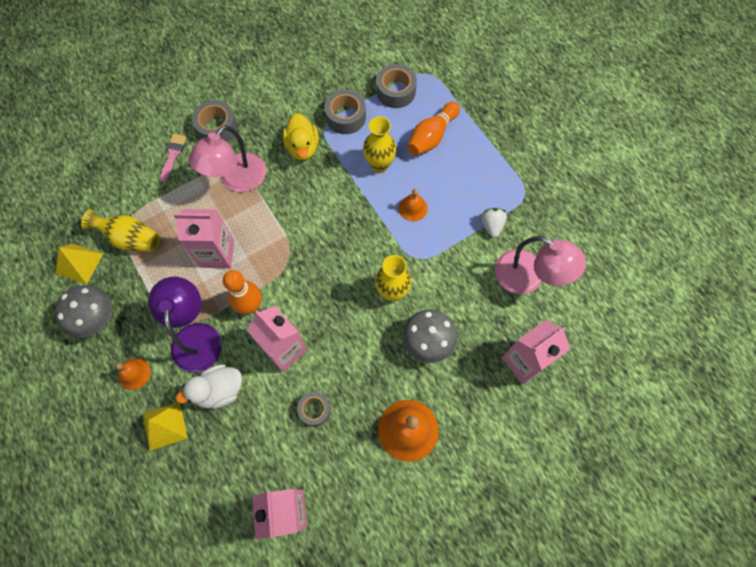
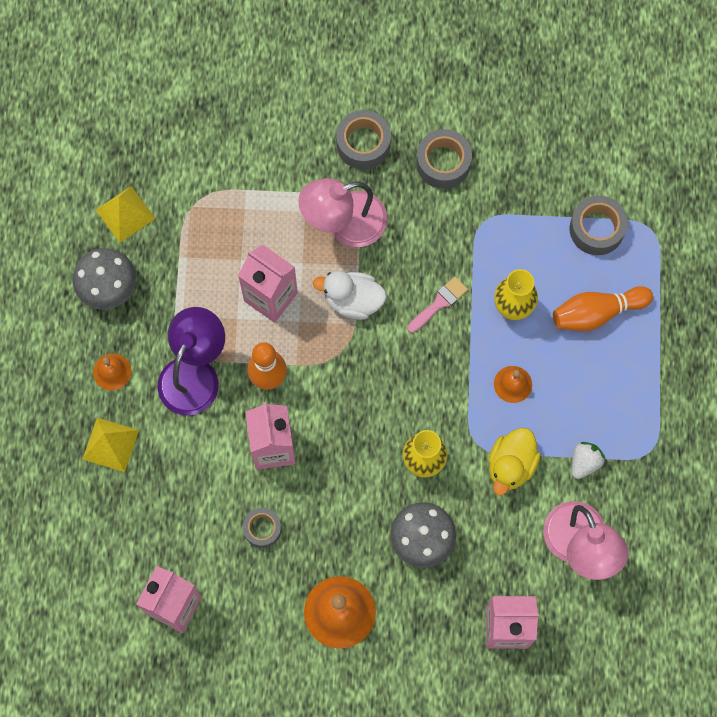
camera: 35 degrees right, 5 degrees up
yellow vase [81,209,160,252] -> none
pink brush [160,133,187,182] -> pink brush moved to [407,276,468,333]
white duck [176,364,242,409] -> white duck moved to [313,271,387,320]
yellow duck [283,113,319,160] -> yellow duck moved to [489,428,541,495]
grey tape [324,90,366,134] -> grey tape moved to [416,129,472,189]

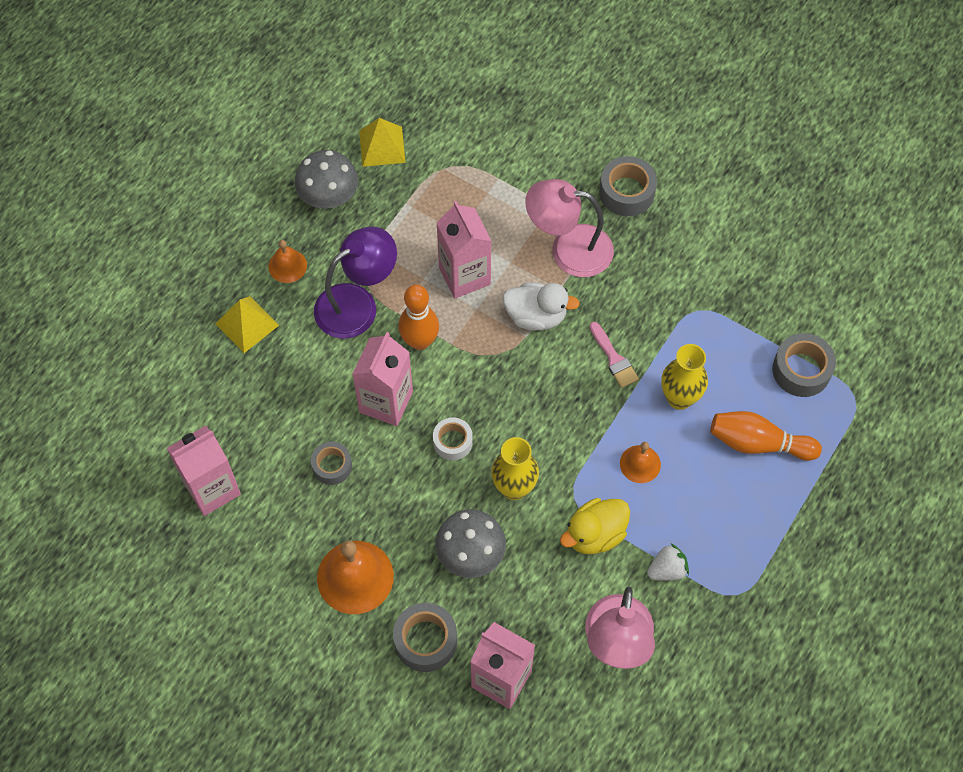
camera: 30 degrees right, 10 degrees down
white duck [313,271,387,320] -> white duck turned 150 degrees clockwise [502,282,580,330]
pink brush [407,276,468,333] -> pink brush turned 75 degrees clockwise [590,322,639,388]
grey tape [416,129,472,189] -> grey tape moved to [393,603,457,672]
none -> white tape [433,417,473,460]

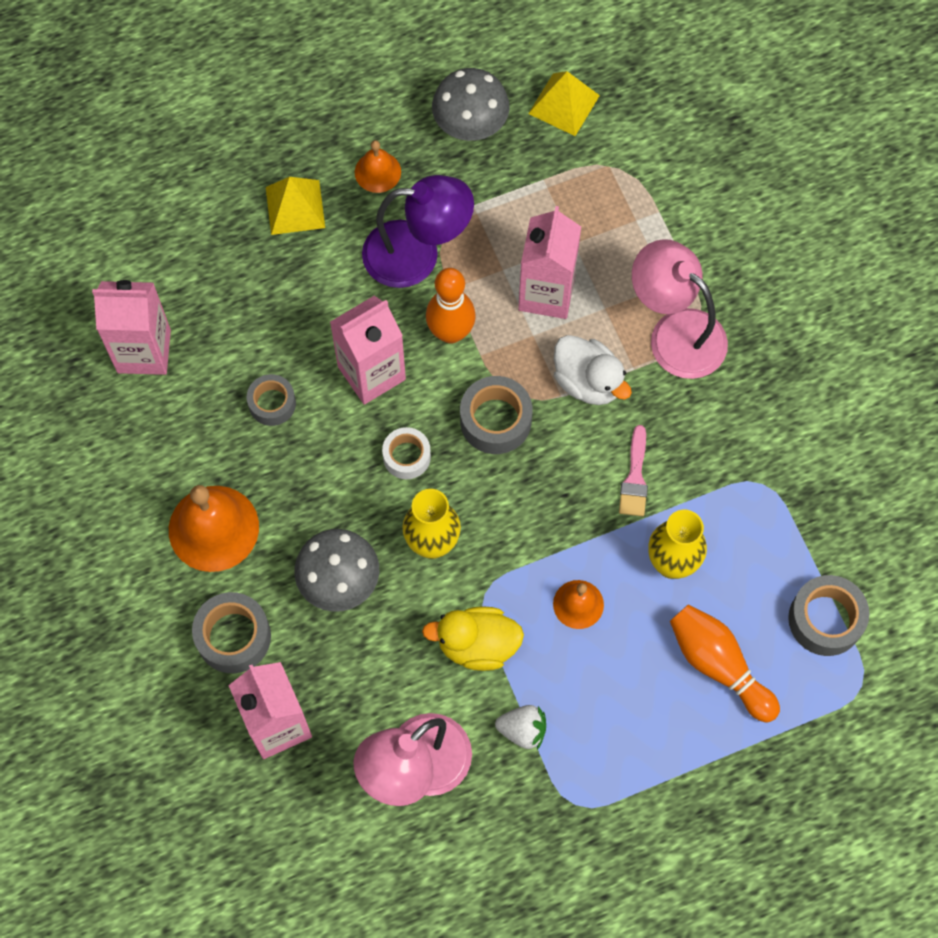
camera: 35 degrees right, 5 degrees up
grey tape [599,156,657,216] -> grey tape moved to [460,376,533,454]

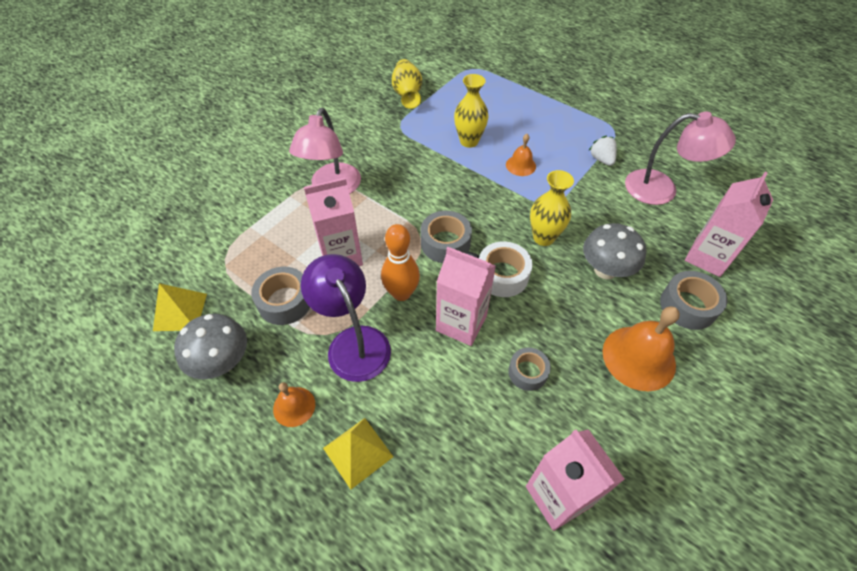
camera: 120 degrees left, 15 degrees down
white tape [382,427,431,479] -> white tape [479,241,532,297], size x1.51
yellow duck [422,606,524,671] -> none
white duck [554,335,632,405] -> none
pink brush [619,425,648,516] -> none
orange bowling pin [670,604,780,722] -> none
grey tape [788,575,869,656] -> grey tape moved to [251,267,310,325]
none -> yellow vase [392,59,422,109]

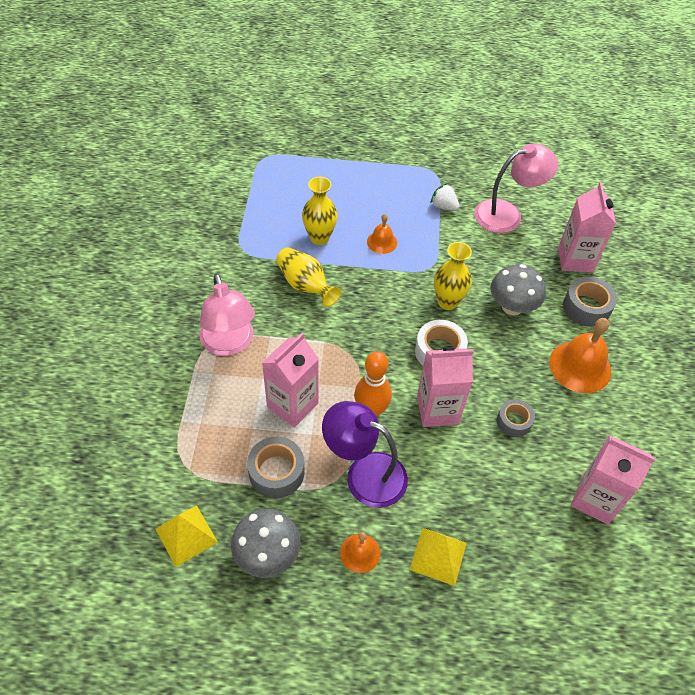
camera: 35 degrees left, 0 degrees up
yellow vase [392,59,422,109] -> yellow vase moved to [276,247,341,307]
grey tape [421,211,472,263] -> none

